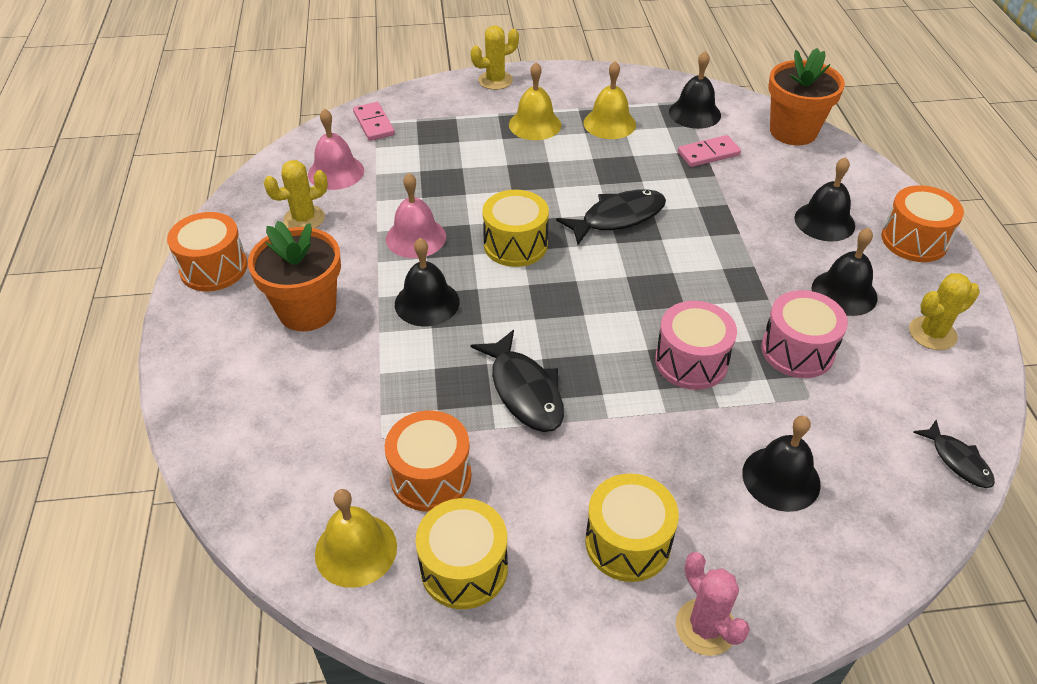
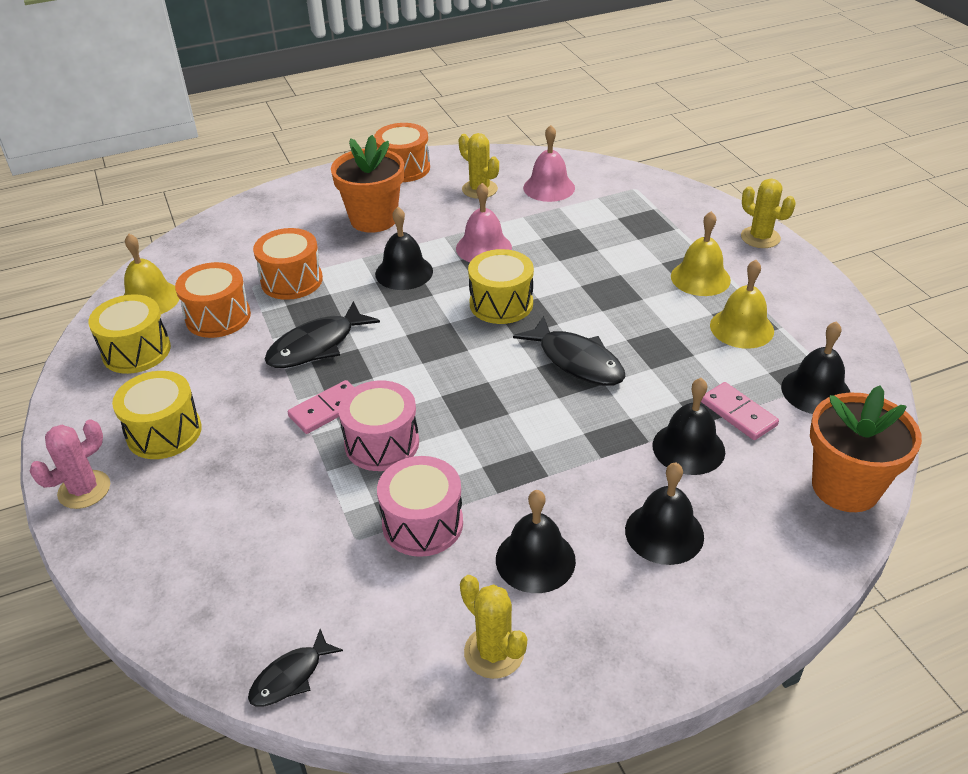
camera: 75 degrees right, 5 degrees down
pink domino [353,102,395,141] -> pink domino moved to [288,380,354,434]
black bell [742,416,821,512] -> black bell moved to [652,378,725,475]
orange drum [881,185,964,262] -> orange drum moved to [253,228,323,300]

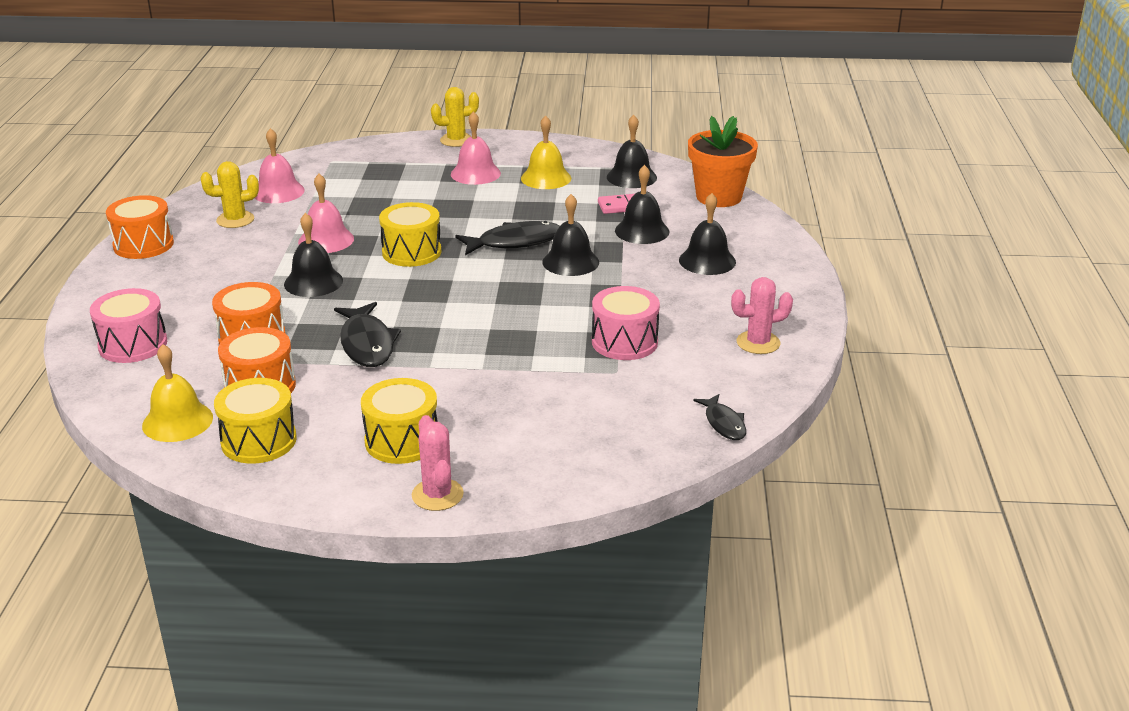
camera: 65 degrees left, 10 degrees down
pink domino [288,380,354,434] -> none
orange flower pot [331,135,404,233] -> none
pink drum [338,381,419,471] -> pink drum moved to [90,288,167,363]
yellow cactus [460,575,527,679] -> pink cactus [731,277,793,354]
black bell [496,490,576,593] -> black bell moved to [542,194,599,276]
yellow bell [671,211,731,296] -> pink bell [451,111,501,185]

